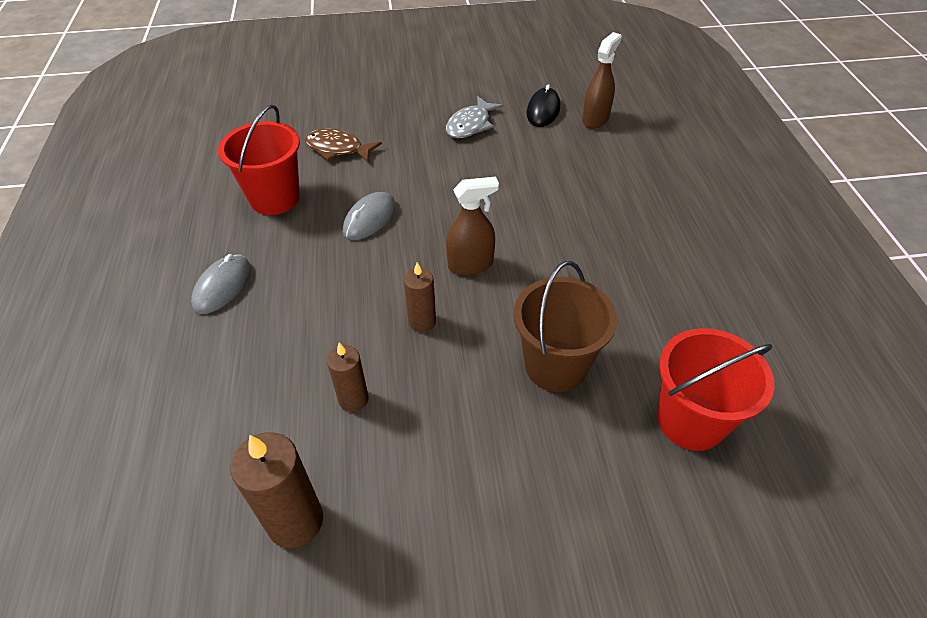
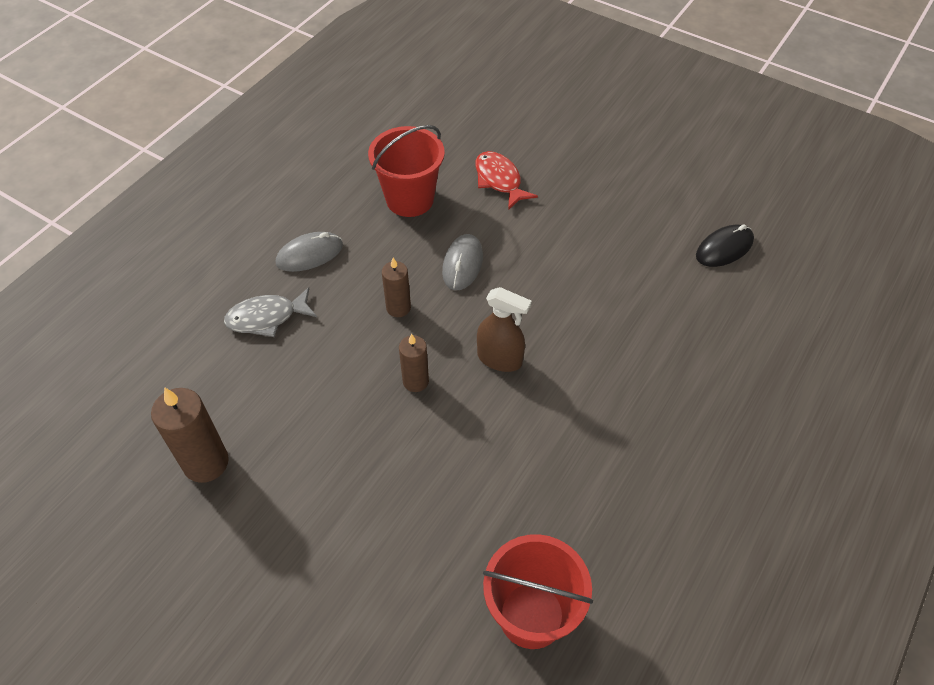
camera: 40 degrees right, 5 degrees up
brown fish [304,129,382,163] -> red fish [475,151,538,210]
brown candle [327,343,369,412] -> brown candle moved to [382,258,411,317]
grey mouse [343,192,396,240] -> grey mouse turned 60 degrees counterclockwise [442,234,483,290]
grey fish [446,96,504,138] -> grey fish moved to [224,287,317,337]
brown bucket [514,261,617,392] -> none
brown spray bottle [582,32,622,129] -> none

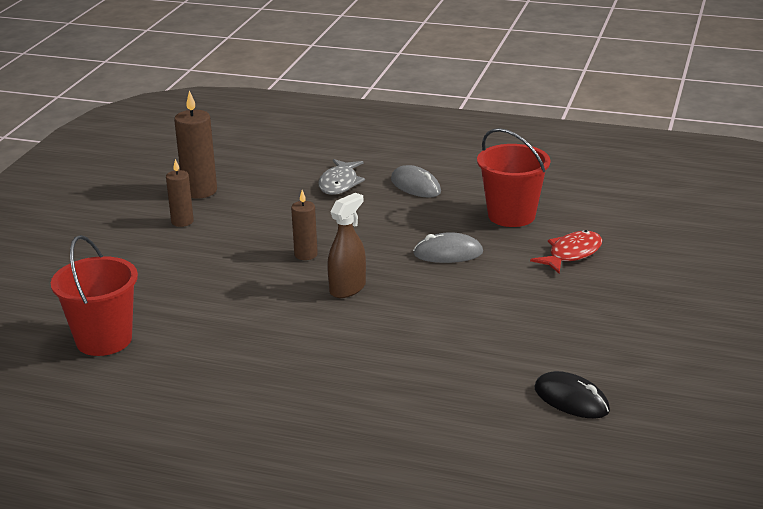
camera: 75 degrees right, 25 degrees down
grey fish [224,287,317,337] -> grey fish turned 135 degrees counterclockwise [318,159,365,195]
brown candle [382,258,411,317] -> brown candle moved to [166,159,194,227]
brown spray bottle [477,287,532,372] -> brown spray bottle turned 150 degrees counterclockwise [327,193,366,298]

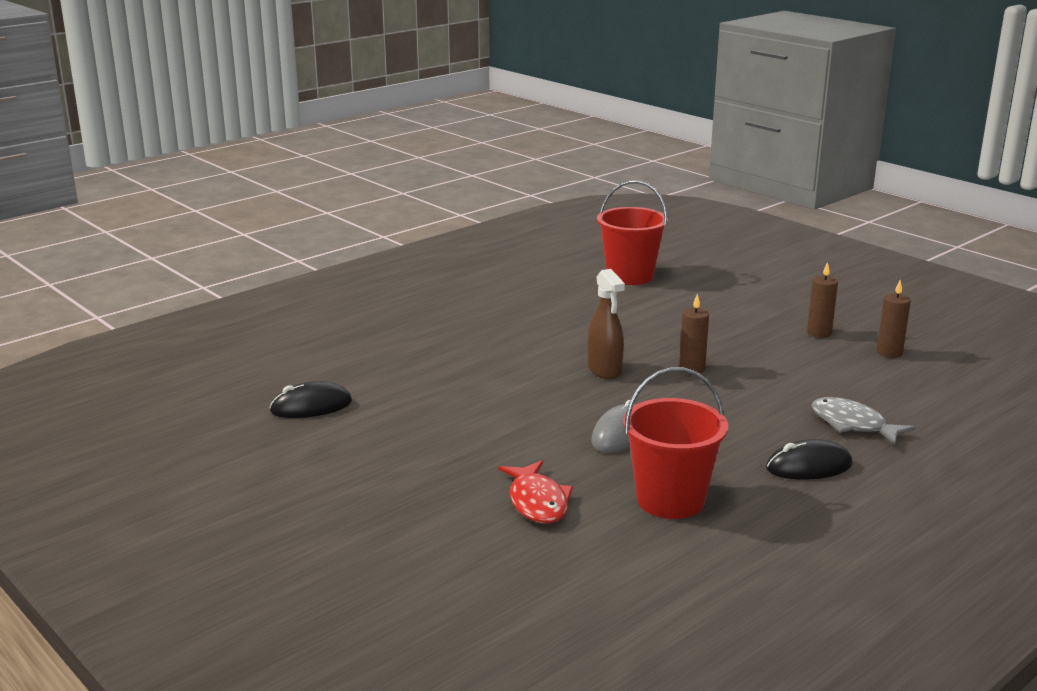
camera: 120 degrees right, 5 degrees down
brown candle [174,90,217,199] -> brown candle [877,280,911,358], size x0.62
grey mouse [391,165,441,198] -> black mouse [766,439,853,480]

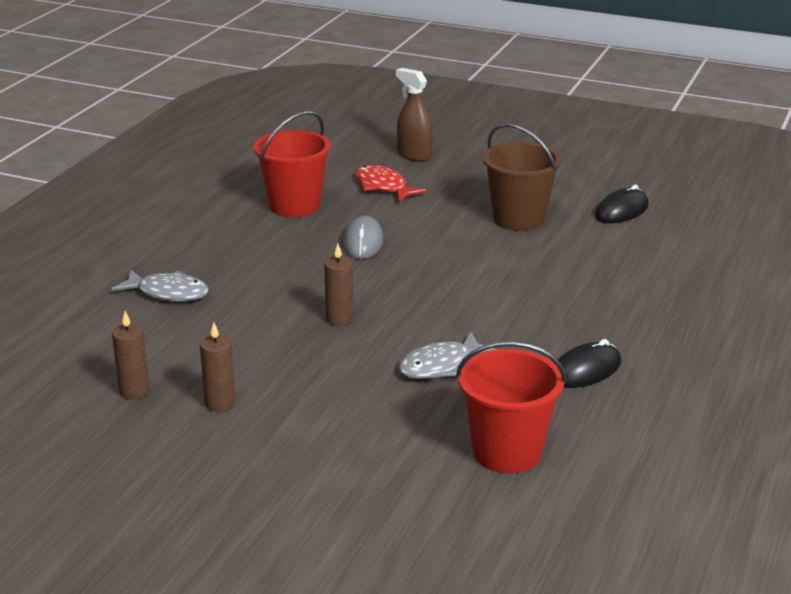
camera: 155 degrees right, 5 degrees up
brown spray bottle [588,269,625,379] -> brown spray bottle moved to [396,68,433,162]
black mouse [766,439,853,480] -> black mouse moved to [558,339,621,388]
none -> grey fish [399,332,497,379]
none -> brown bucket [483,123,562,231]

